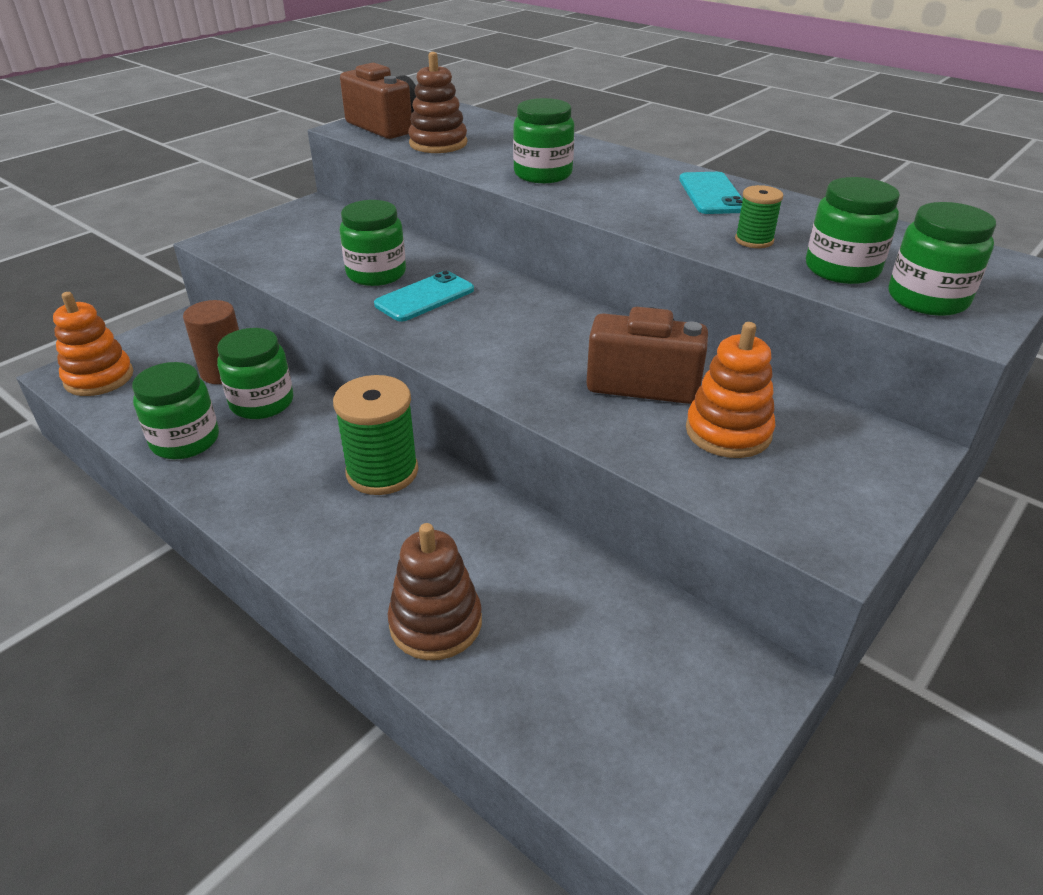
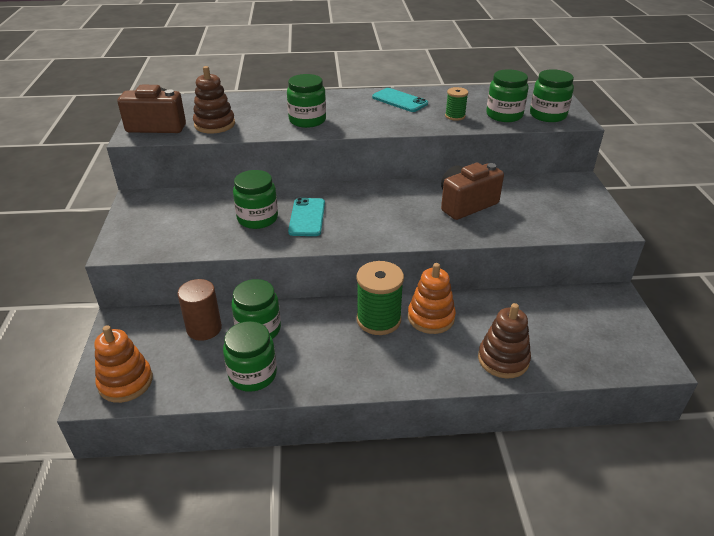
camera: 45 degrees left, 0 degrees up
orange stacking toy [686,322,775,458] -> orange stacking toy moved to [408,263,456,334]

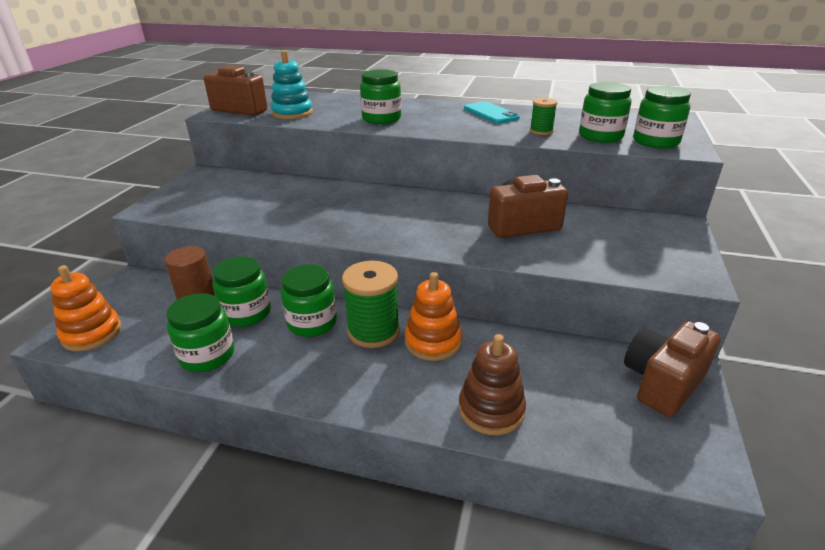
camera: 20 degrees right, 5 degrees down
brown stacking toy [193,66,235,134] -> turquoise stacking toy [271,50,313,119]
green jar [233,170,278,229] -> green jar moved to [281,264,337,337]
turquoise phone [288,198,325,236] -> none
none -> brown camera [624,321,721,417]

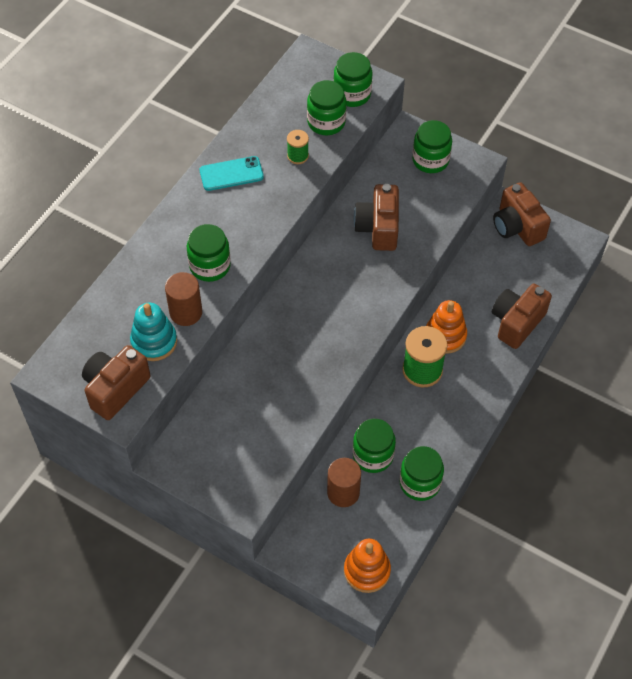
camera: 75 degrees left, 25 degrees up
green jar [281,264,337,337] -> green jar moved to [412,120,452,173]
brown stacking toy [459,334,526,435] -> brown camera [492,283,552,349]
none -> brown cylinder [165,272,202,326]

